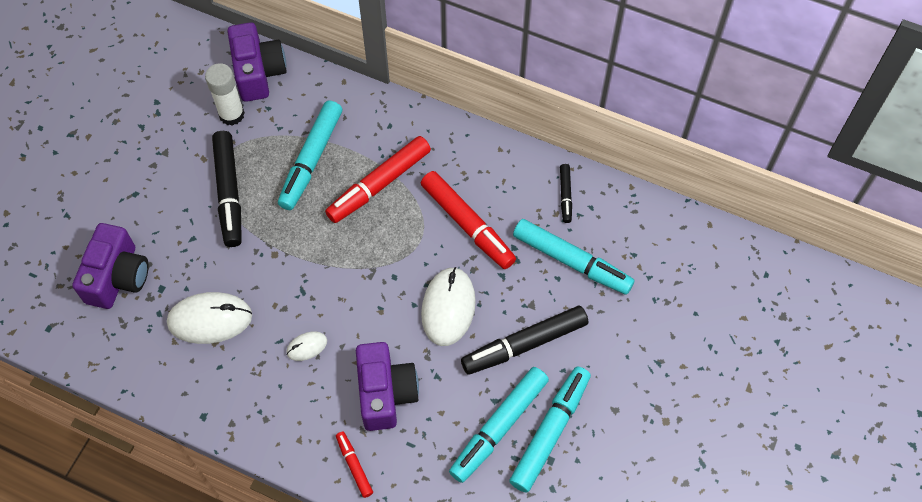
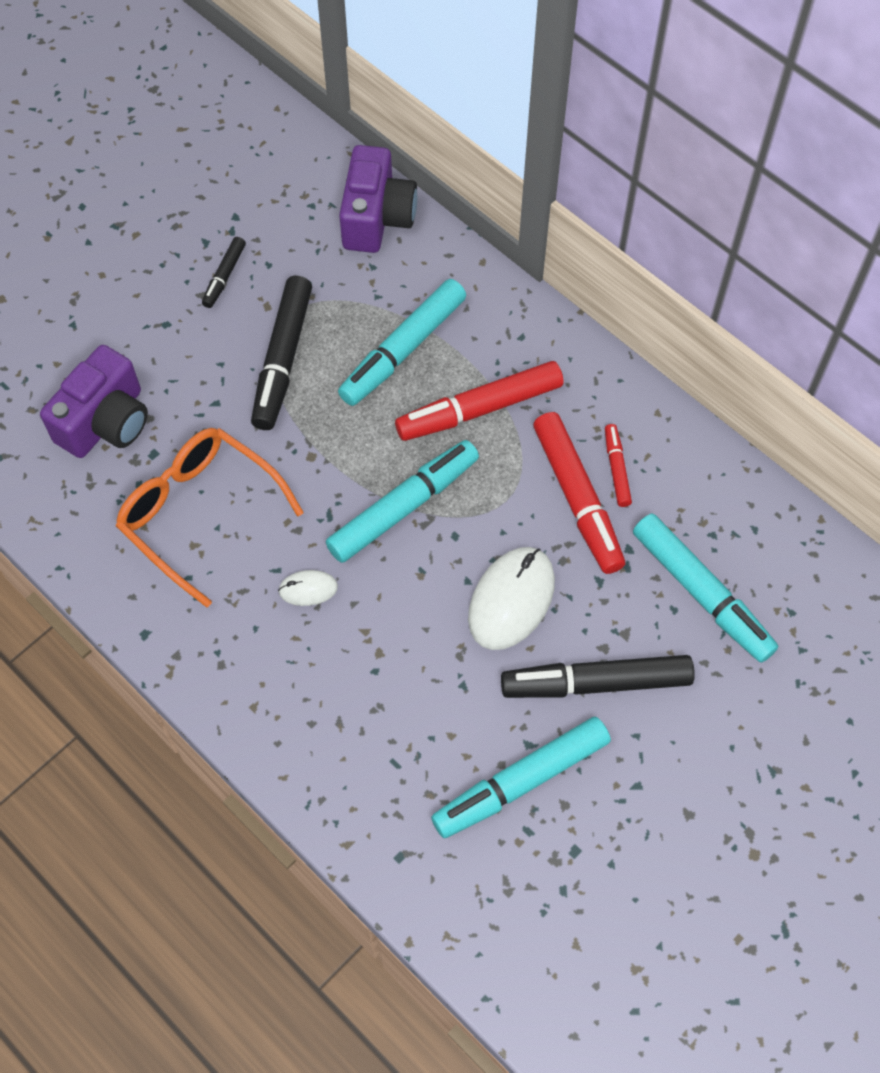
camera: 20 degrees right, 0 degrees up
white mouse [167,292,252,344] -> orange glasses [116,428,304,607]
white glue stick [205,63,245,126] -> none
red marker [336,432,373,498] -> red marker moved to [605,424,632,507]
purple camera [356,342,419,431] -> none
turquoise marker [509,366,591,493] -> turquoise marker moved to [326,440,479,563]
black marker [560,164,572,223] -> black marker moved to [202,237,246,308]

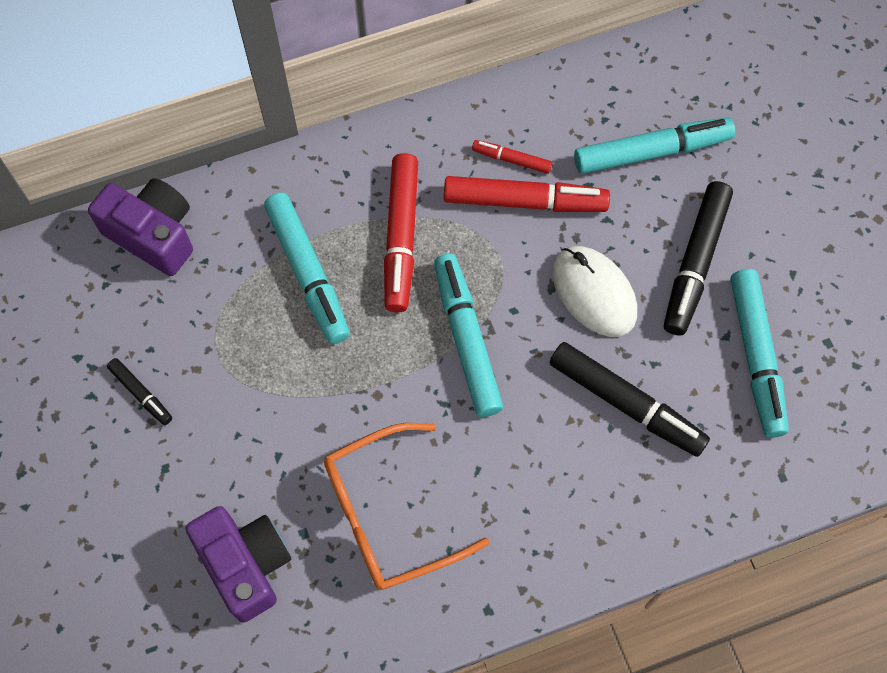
camera: 65 degrees left, 5 degrees up
black marker [251,276,312,430] -> black marker moved to [550,342,710,457]
white mouse [278,570,338,606] -> none

